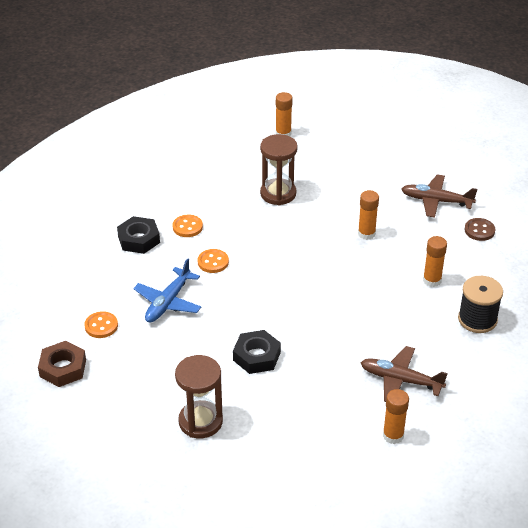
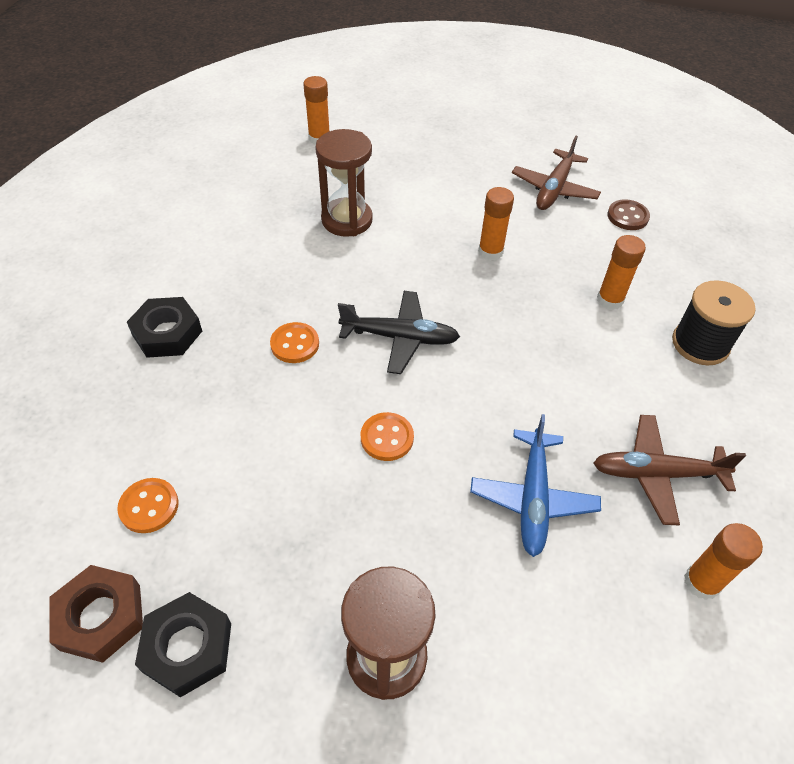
camera: 20 degrees left, 10 degrees up
blue plane [133,258,201,323] -> blue plane moved to [470,414,601,557]
orange button [172,215,203,237] -> orange button moved to [361,412,414,461]
black nut [233,330,281,374] -> black nut moved to [135,592,231,697]
brown plane [401,174,477,218] -> brown plane turned 60 degrees counterclockwise [512,136,601,210]
none -> black plane [338,291,460,374]

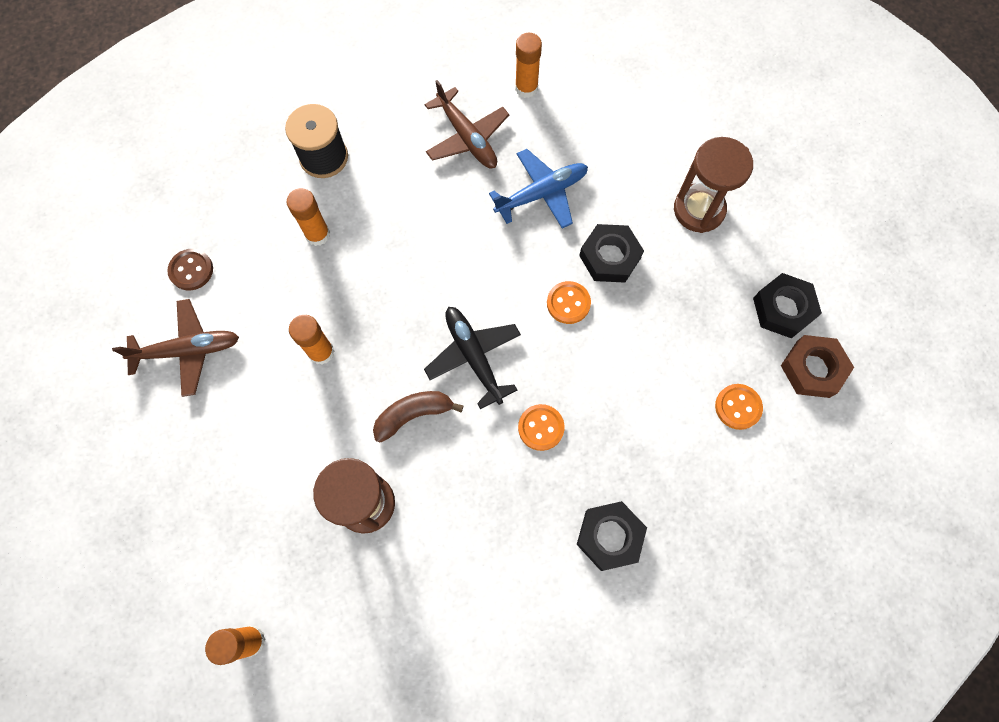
camera: 125 degrees left, 20 degrees up
none -> brown banana [373,391,464,443]
none -> black nut [579,224,644,283]

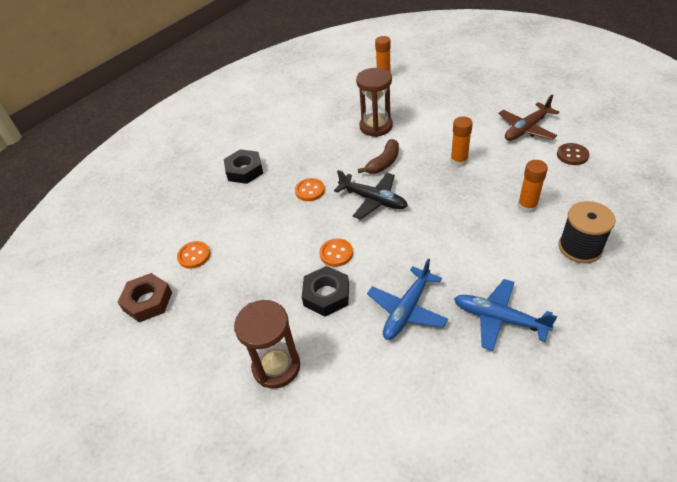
camera: 155 degrees right, 25 degrees down
brown plane [425,80,509,168] -> blue plane [454,279,557,351]
orange glue stick [515,33,542,98] -> none
black nut [753,273,822,338] -> none

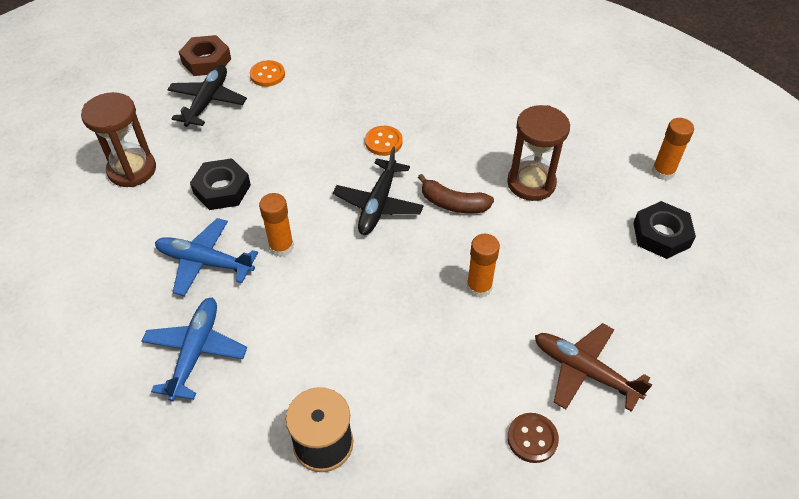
camera: 70 degrees right, 5 degrees up
black nut [224,149,263,184] -> black nut moved to [633,201,696,259]
orange button [319,238,353,267] -> none
orange glue stick [518,160,548,213] -> orange glue stick moved to [259,193,294,257]
none -> black plane [167,65,247,127]

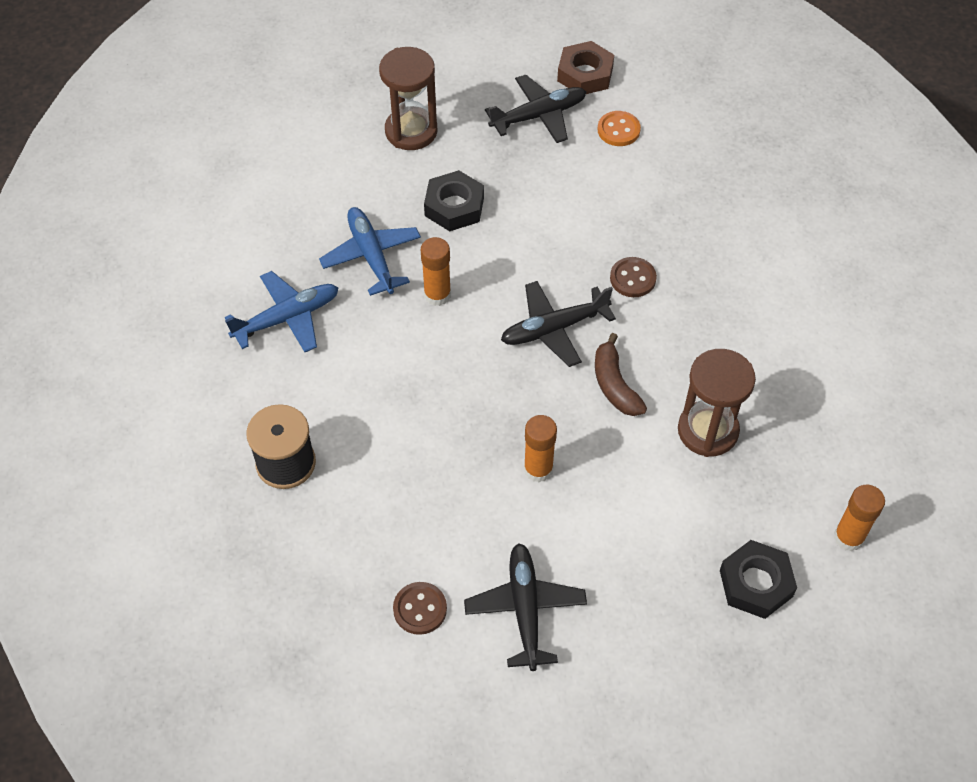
camera: 50 degrees right, 5 degrees up
orange button [365,126,403,156] -> brown button [610,257,657,297]
brown plane [535,323,652,412] -> black plane [464,543,587,671]

